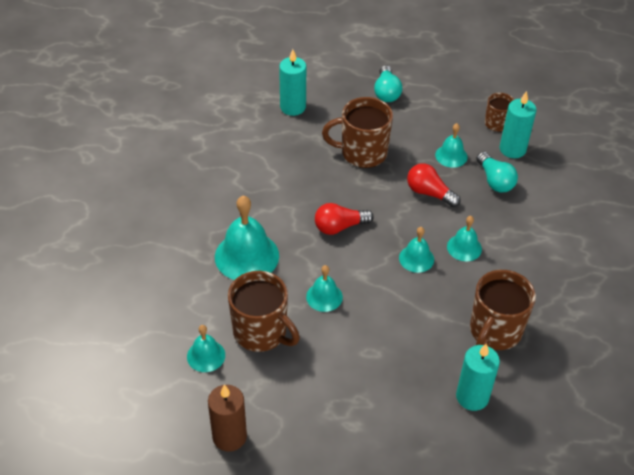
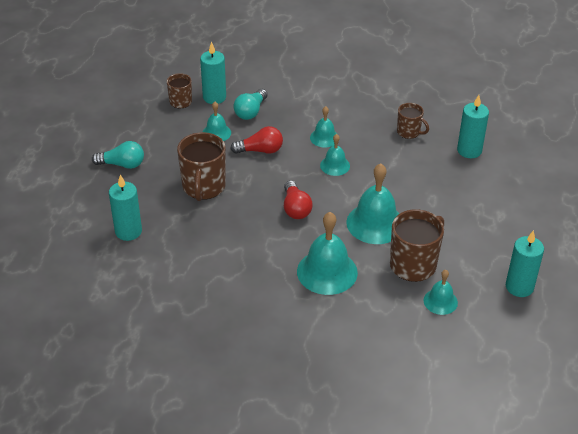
camera: 85 degrees left, 5 degrees down
brown candle [208,385,247,452] -> turquoise candle [506,230,544,297]
turquoise bell [306,265,343,312] -> turquoise bell [346,163,399,244], size x1.82
red light bulb [407,163,461,207] -> red light bulb turned 135 degrees counterclockwise [230,126,283,154]
brown mug [470,270,536,350] -> brown mug [397,103,429,139], size x0.57
turquoise light bulb [476,152,518,192] -> turquoise light bulb turned 135 degrees clockwise [234,89,268,120]

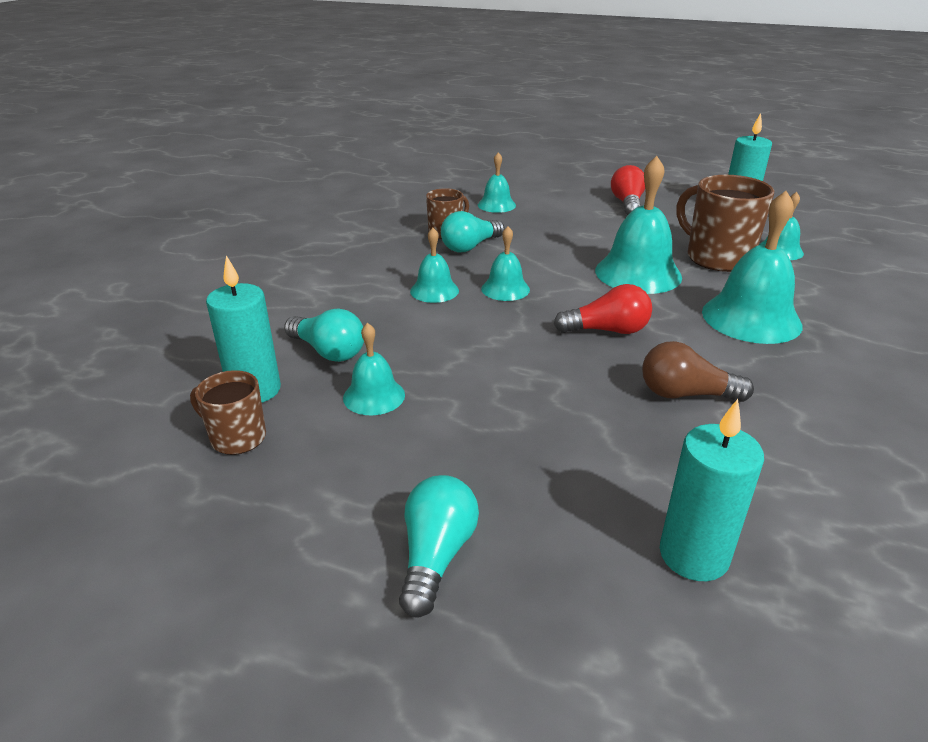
camera: 80 degrees left, 10 degrees down
brown mug [177,132,226,201] -> none
red light bulb [230,126,283,154] -> red light bulb moved to [611,165,645,215]
turquoise candle [457,95,489,158] -> turquoise bell [478,152,516,213]
none -> turquoise light bulb [441,211,505,252]
none -> brown light bulb [642,341,754,402]

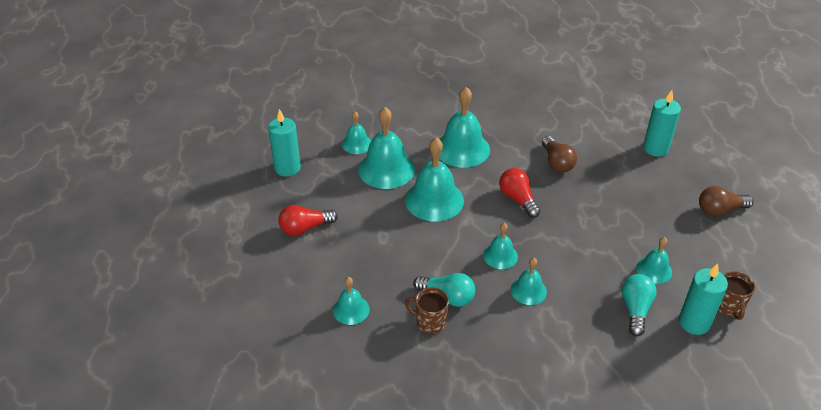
camera: 115 degrees left, 10 degrees up
turquoise light bulb [399,475,479,618] -> brown light bulb [699,186,753,216]
brown mug [677,175,774,272] -> turquoise bell [358,107,415,189]

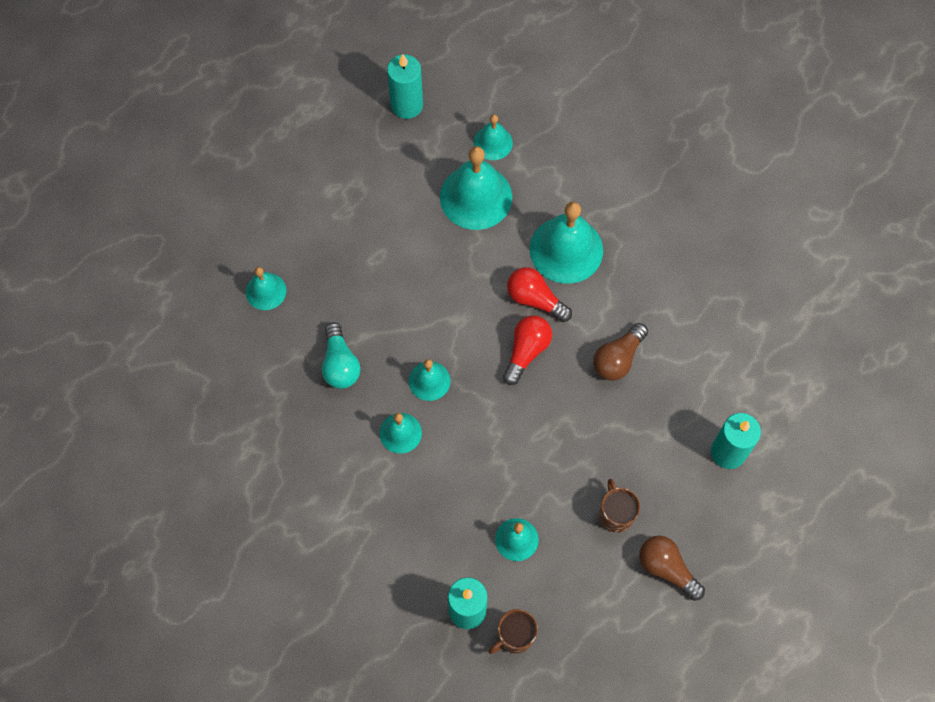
camera: 55 degrees right, 25 degrees up
red light bulb [278,205,338,236] -> red light bulb moved to [507,267,572,322]
turquoise bell [405,137,464,222] -> none
brown mug [405,288,449,334] -> brown mug moved to [599,479,640,533]
turquoise light bulb [622,274,657,336] -> none

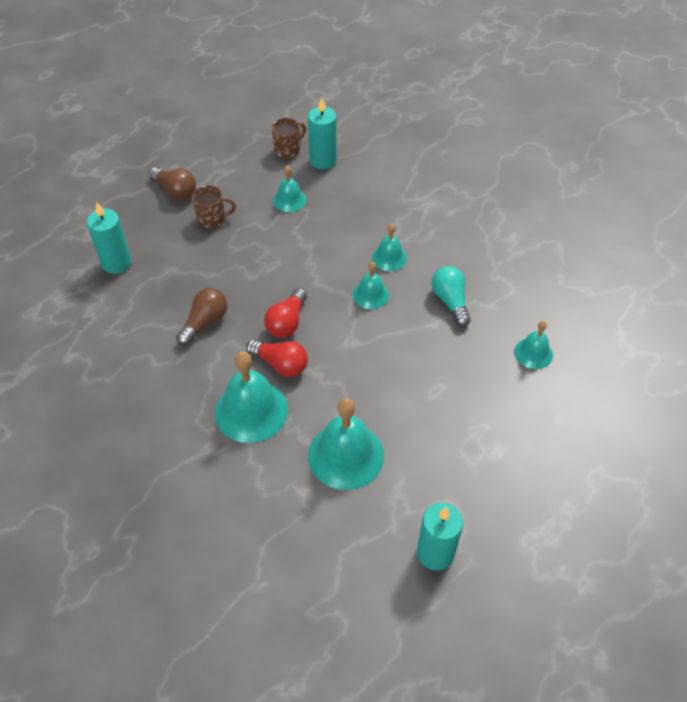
camera: 175 degrees right, 15 degrees down
turquoise bell [474,114,513,160] -> none
brown mug [599,479,640,533] -> brown mug turned 75 degrees counterclockwise [192,185,236,228]

